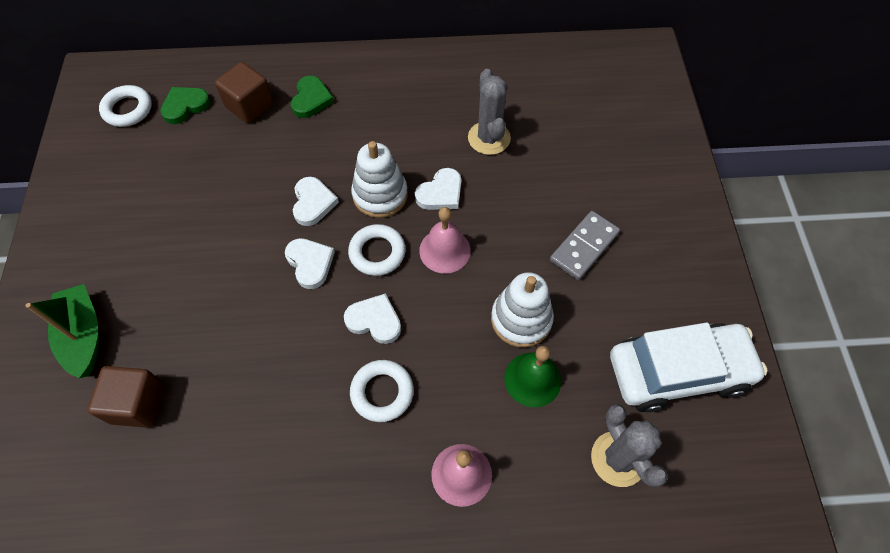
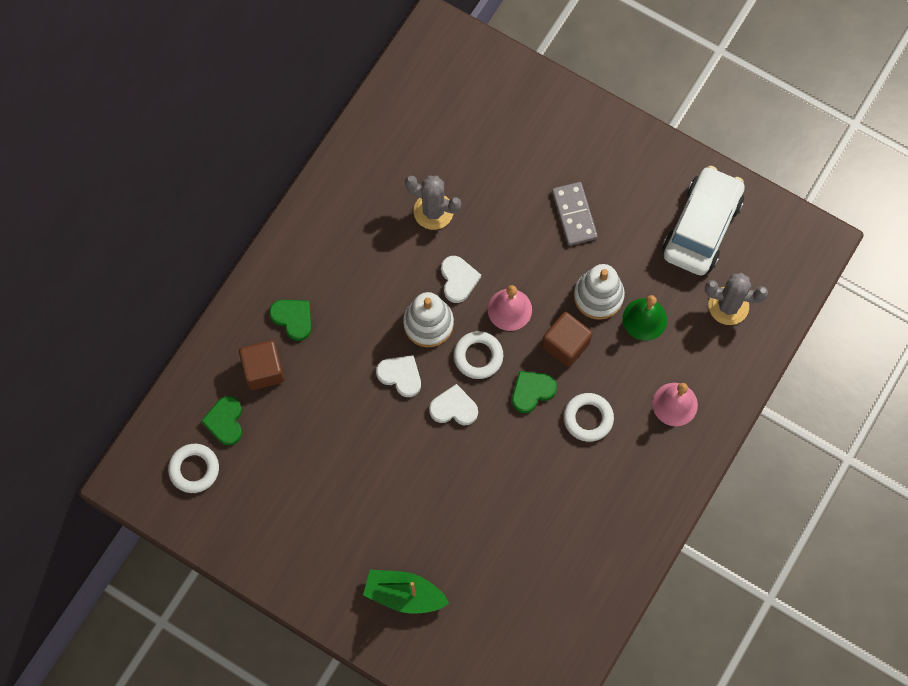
camera: 55 degrees left, 10 degrees up
brown cube [88,366,165,428] -> brown cube moved to [542,312,592,367]
white heart [344,293,401,344] -> green heart [512,371,557,413]

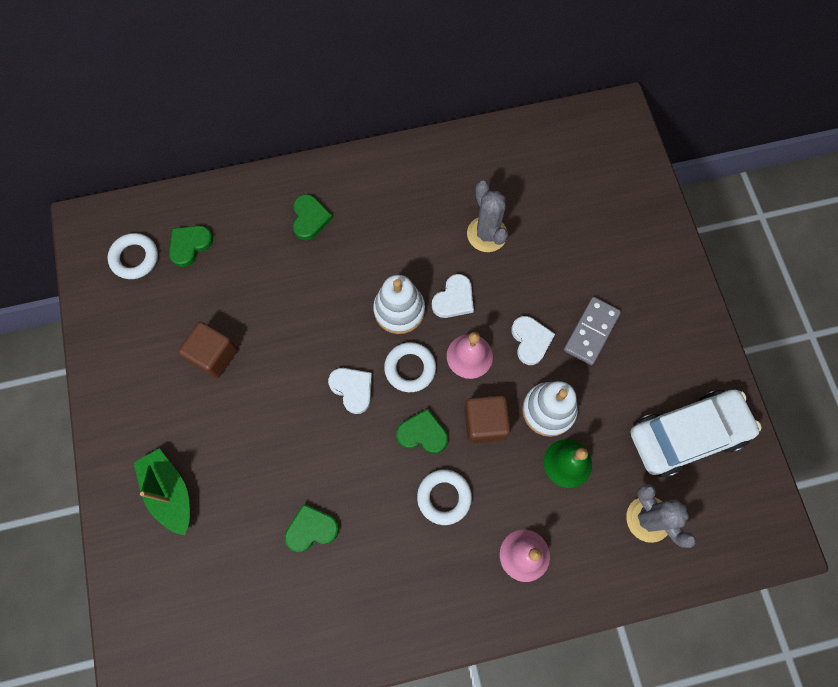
camera: 45 degrees right, 0 degrees up
brown cube [239,340,285,390] -> brown cube moved to [178,322,238,378]
white heart [376,355,421,397] -> white heart moved to [512,316,555,365]
none -> green heart [285,504,339,552]

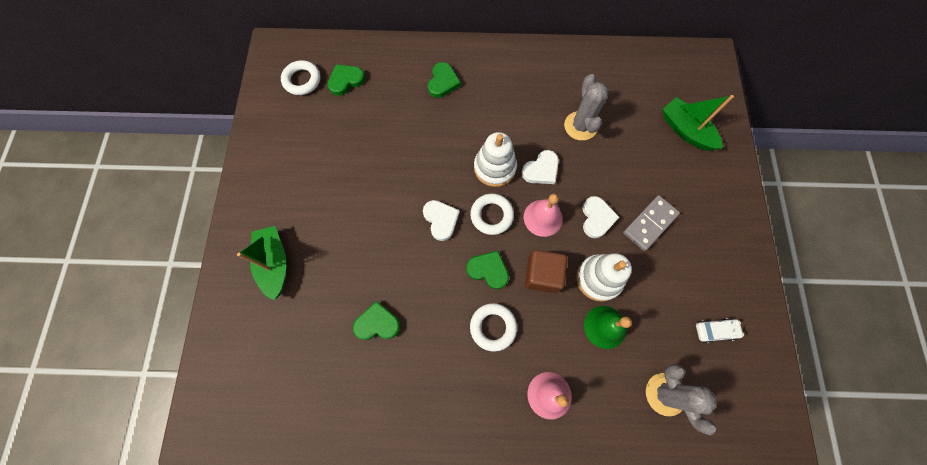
camera: 15 degrees right, 0 degrees up
brown cube [178,322,238,378] -> none
white car [631,390,762,477] -> white car [696,318,744,343], size x0.41
none -> green boat [663,95,734,151]

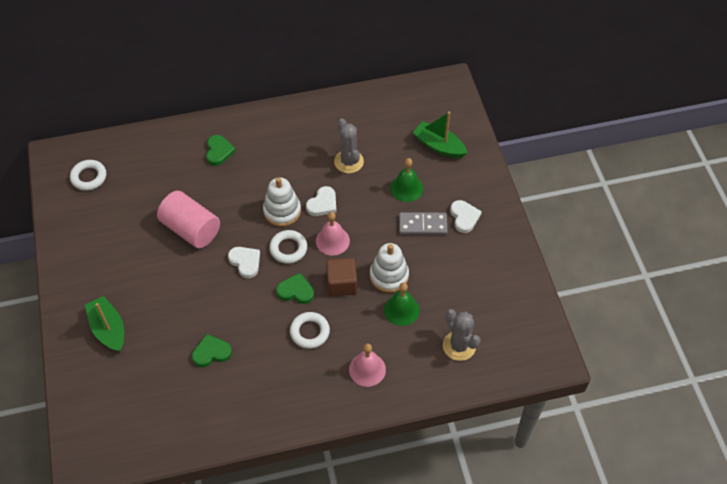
camera: 15 degrees left, 15 degrees down
green heart [328,64,365,96] -> none
white heart [582,196,619,238] -> white heart moved to [450,200,482,233]
grey domino [623,195,680,251] -> grey domino turned 60 degrees clockwise [399,212,448,235]
white car [696,318,744,343] -> none
none -> pink cylinder [157,191,220,248]
none -> green bell [390,158,423,202]

